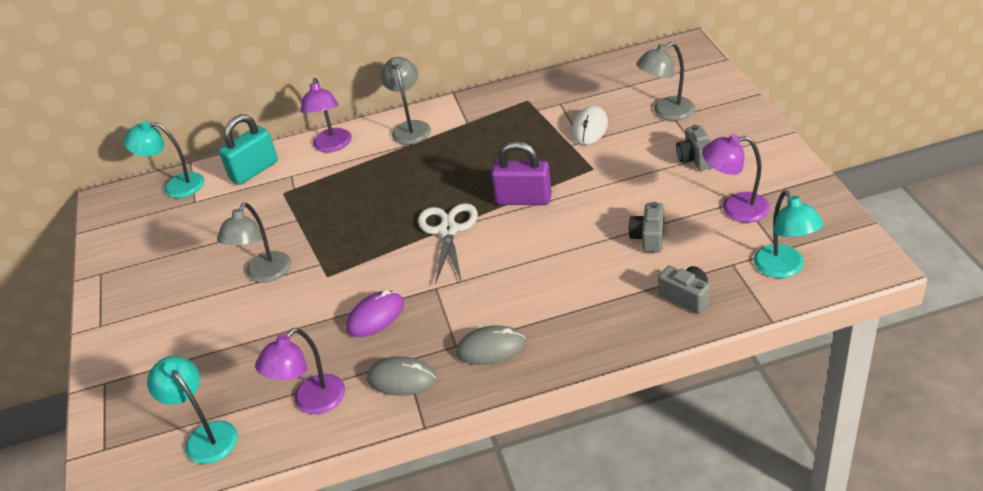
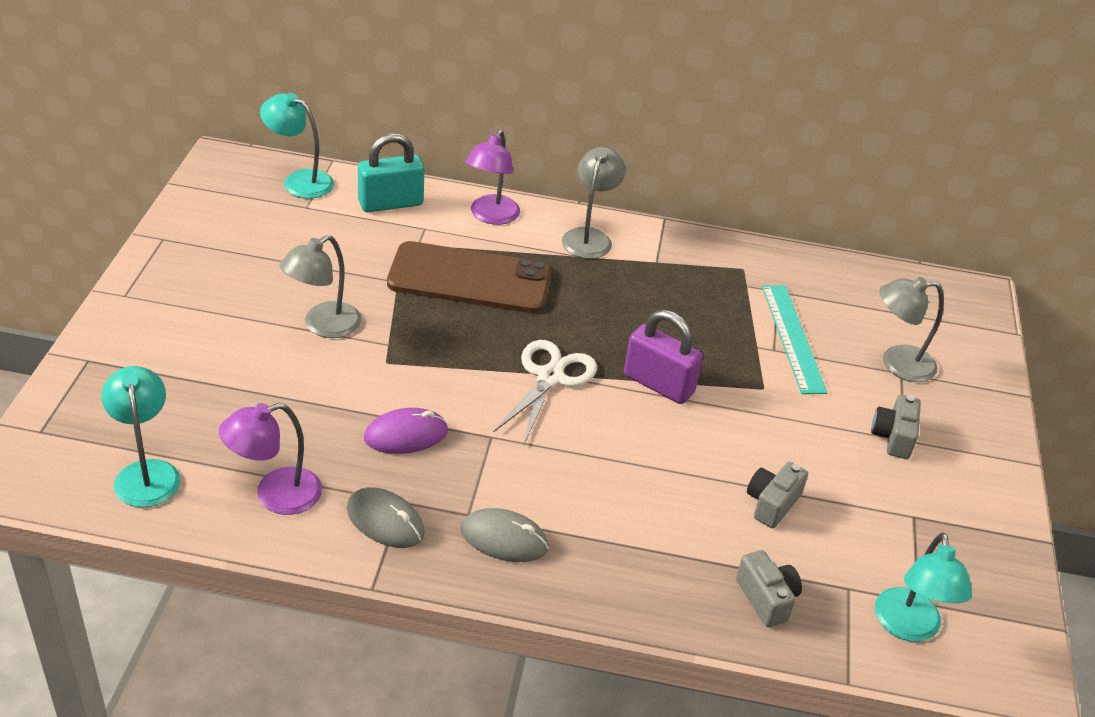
camera: 15 degrees right, 0 degrees up
white mouse [572,106,608,145] -> turquoise ruler [762,285,827,394]
purple lamp [702,134,770,223] -> none
none -> brown phone [387,241,551,313]

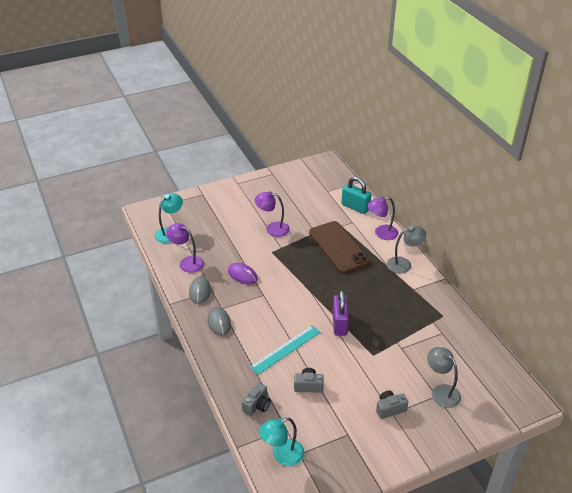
camera: 60 degrees right, 0 degrees up
turquoise lamp [260,93,334,199] -> none
grey lamp [279,235,361,338] -> purple lamp [255,191,290,237]
white scissors [493,340,597,444] -> none
turquoise ruler [762,285,827,394] -> turquoise ruler moved to [250,325,320,375]

